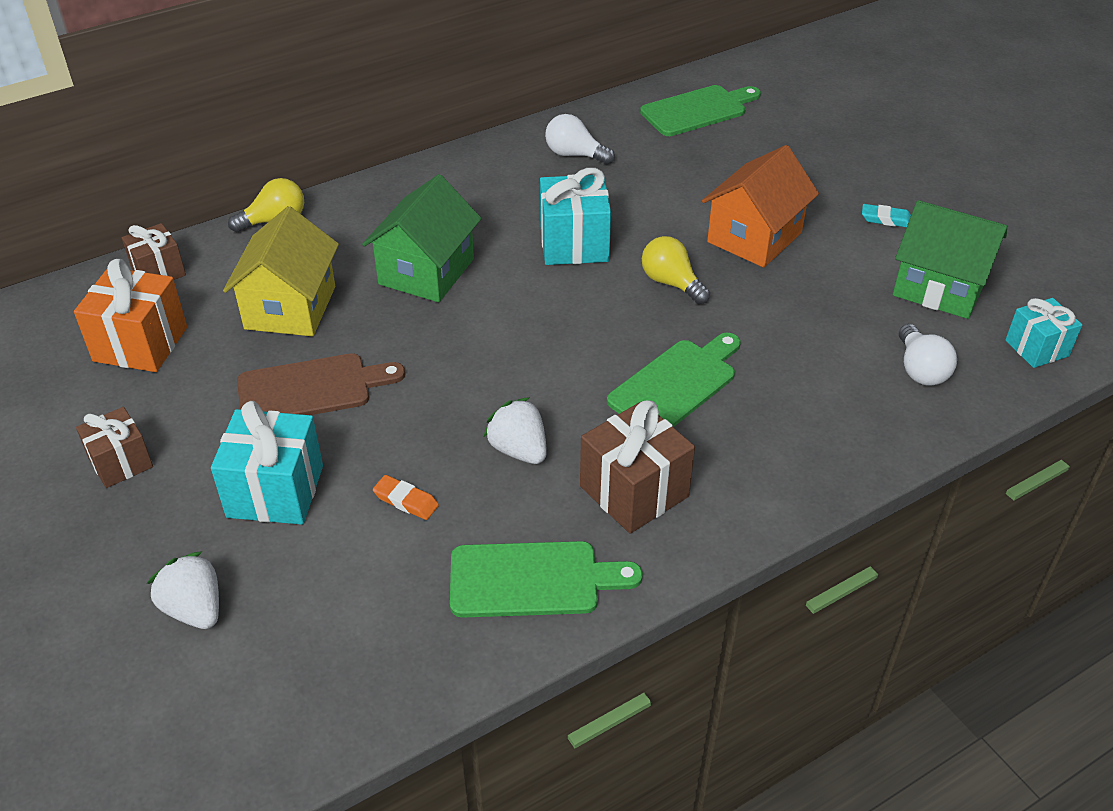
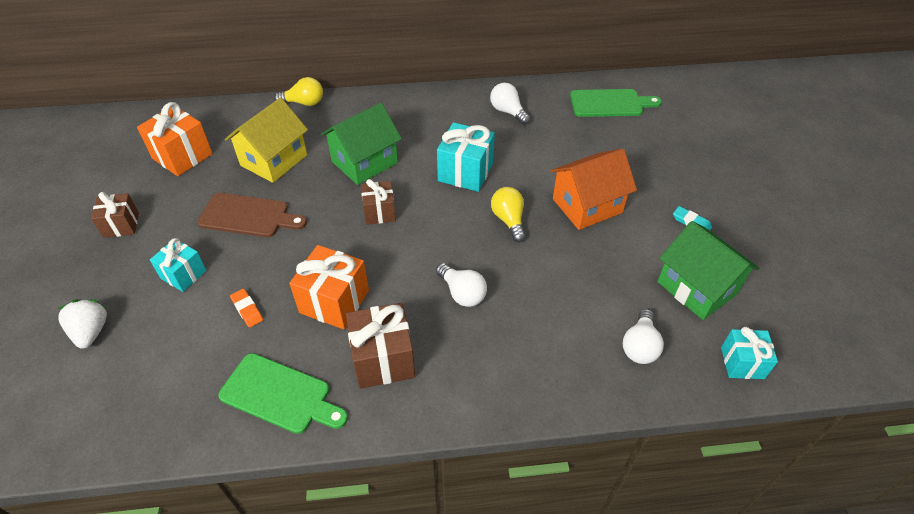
camera: 25 degrees right, 5 degrees up
brown gift [122,223,186,280] -> brown gift moved to [361,179,396,225]
turquoise gift [211,401,323,525] -> turquoise gift [150,238,207,292], size x0.64
white strawberry [483,397,547,464] -> orange gift [289,245,369,329]
green cutting board [607,333,741,427] -> white light bulb [436,263,487,307]

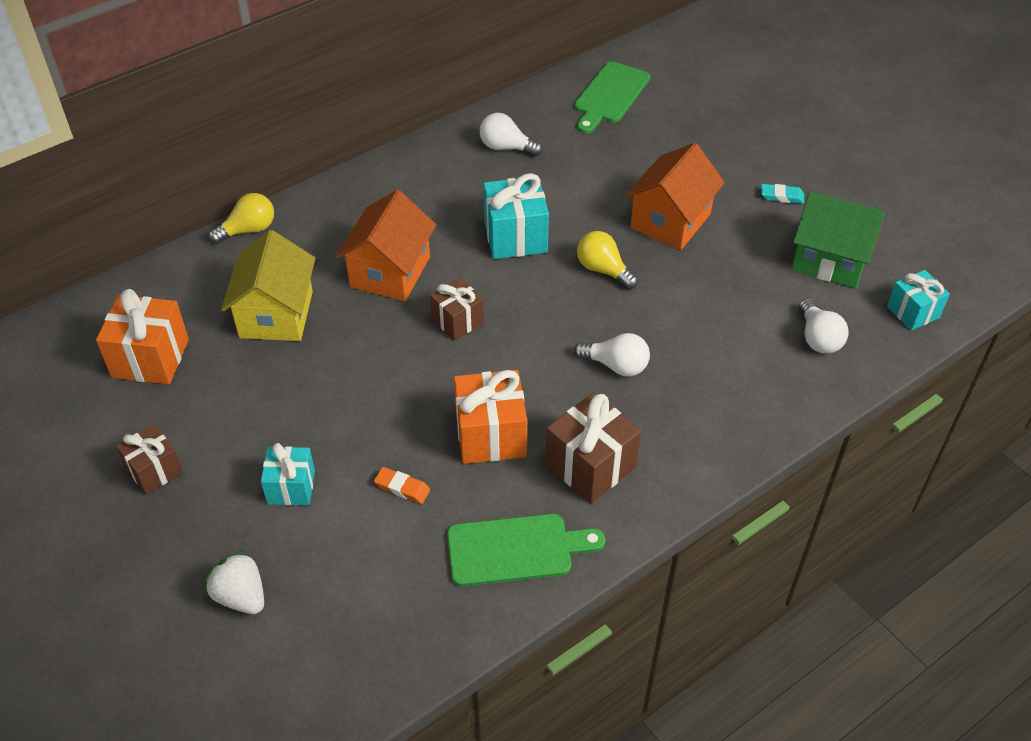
camera: 30 degrees left, 0 degrees up
brown cutting board [197,193,307,237] -> none
green house [321,103,402,185] -> orange house [336,190,436,301]
green cutting board [570,89,662,117] -> green cutting board turned 150 degrees clockwise [574,61,650,133]

